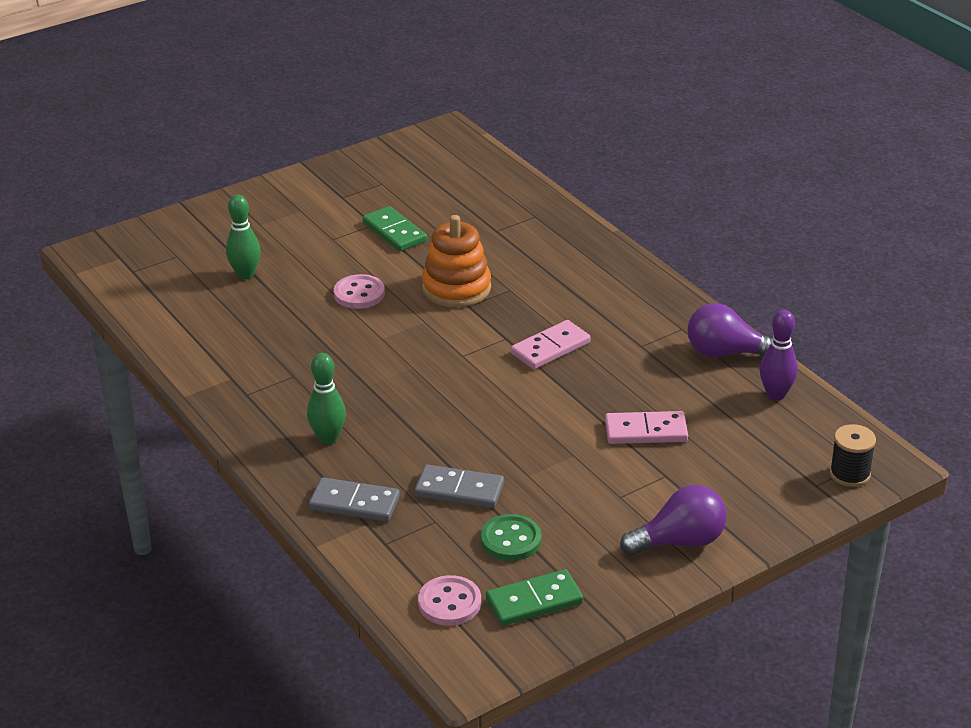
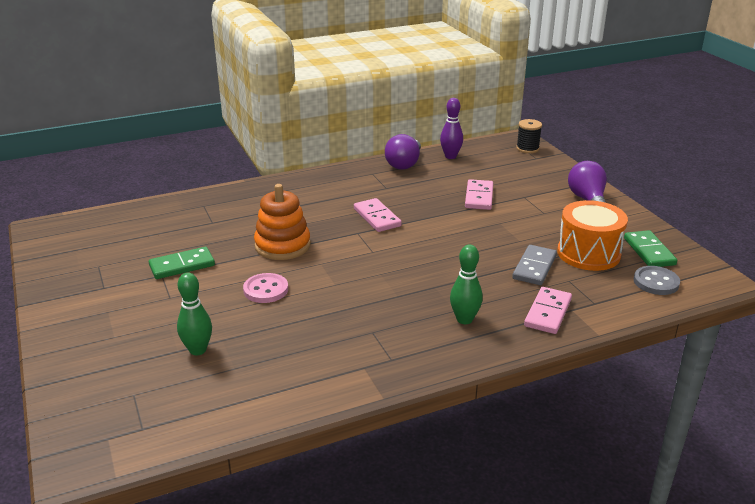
camera: 80 degrees left, 5 degrees down
grey domino [309,477,400,522] -> pink domino [524,287,572,334]
pink button [418,575,481,626] -> grey button [634,266,680,295]
green button [481,514,541,561] -> orange drum [557,200,628,271]

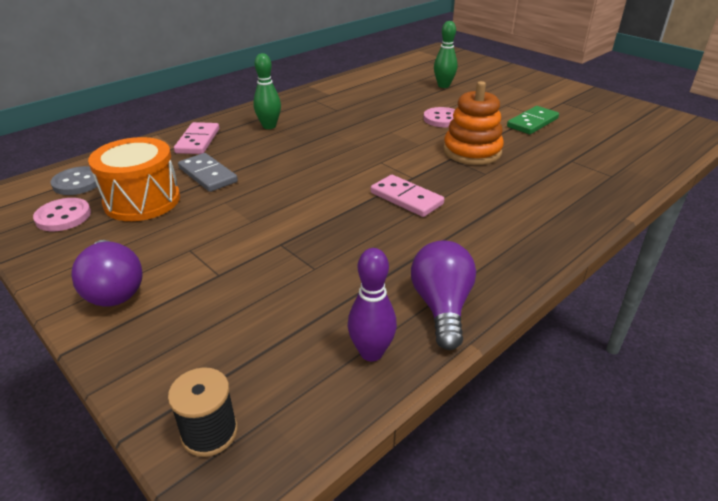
camera: 160 degrees right, 5 degrees up
pink domino [465,179,493,210] -> none
grey domino [512,245,557,285] -> grey domino turned 45 degrees counterclockwise [178,153,238,192]
green domino [624,230,677,267] -> pink button [33,198,91,231]

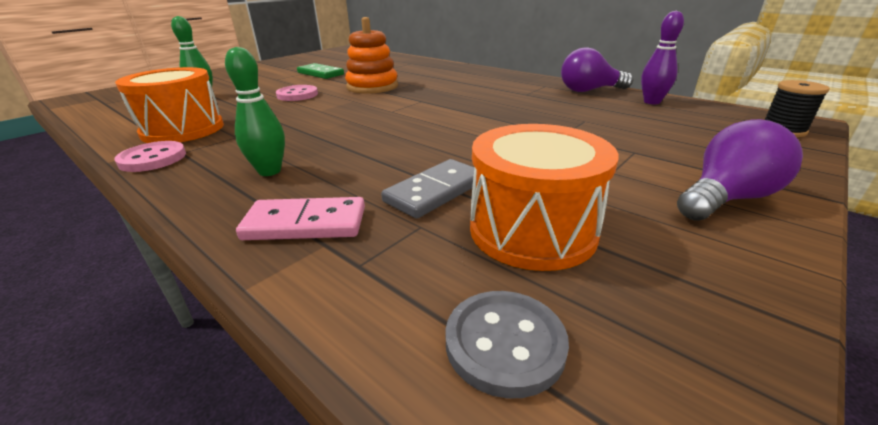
camera: 95 degrees left, 5 degrees down
pink button [33,198,91,231] -> pink button moved to [114,141,186,172]
pink domino [371,175,444,217] -> none
none -> orange drum [115,67,224,143]

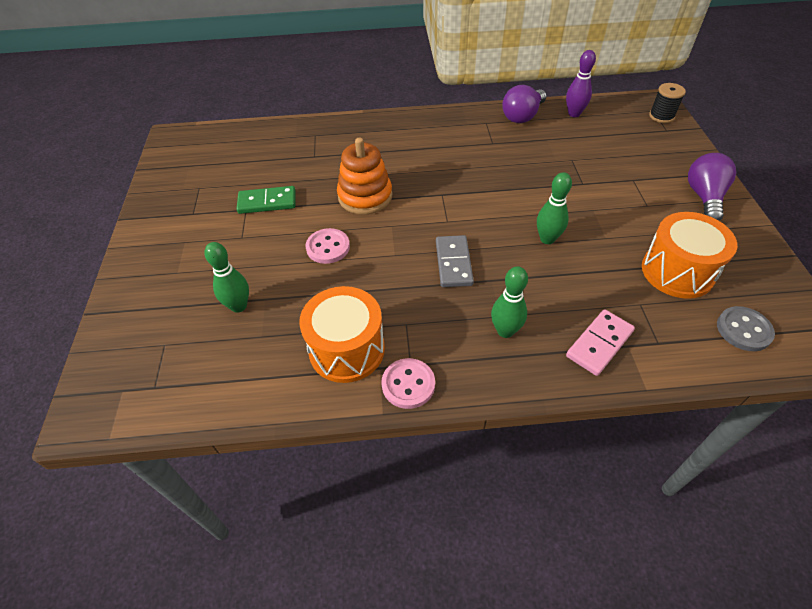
camera: 45 degrees left, 20 degrees up
grey domino [381,159,475,219] -> grey domino moved to [436,235,474,287]
none -> green bowling pin [537,172,572,244]

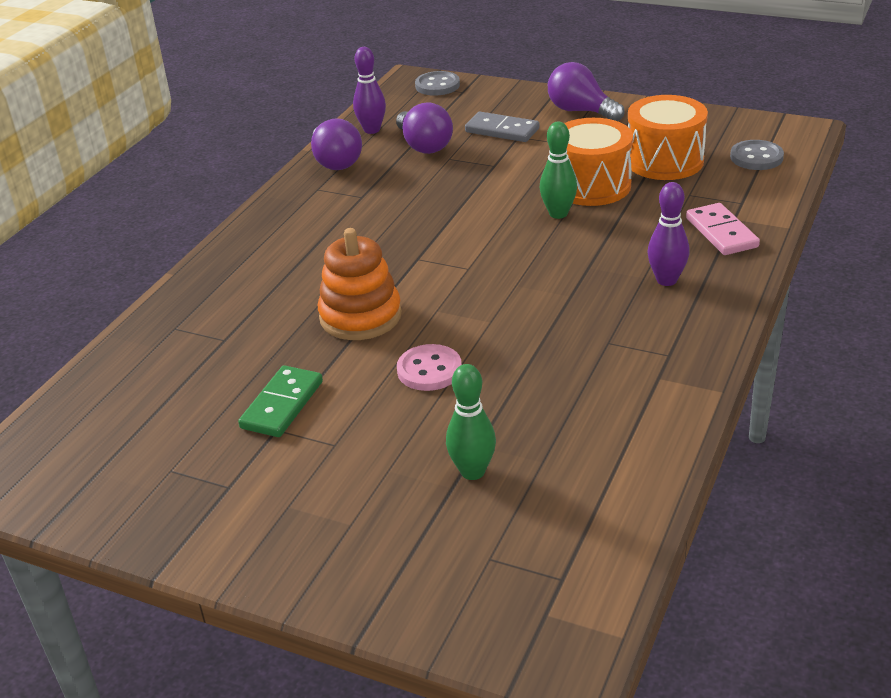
camera: 60 degrees left, 15 degrees down
orange drum [299,286,385,383] -> orange drum moved to [564,118,633,206]
pink button [381,358,435,409] -> none
grey domino [436,235,474,287] -> grey domino moved to [465,112,539,142]
green bowling pin [491,266,528,338] -> purple bowling pin [648,182,690,286]
black spool [649,83,686,123] -> grey button [415,71,460,96]
none -> purple light bulb [396,102,453,154]

